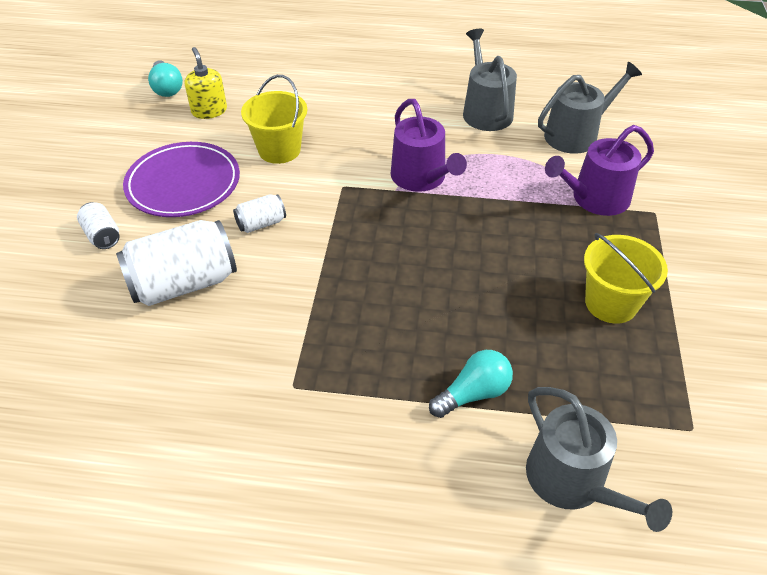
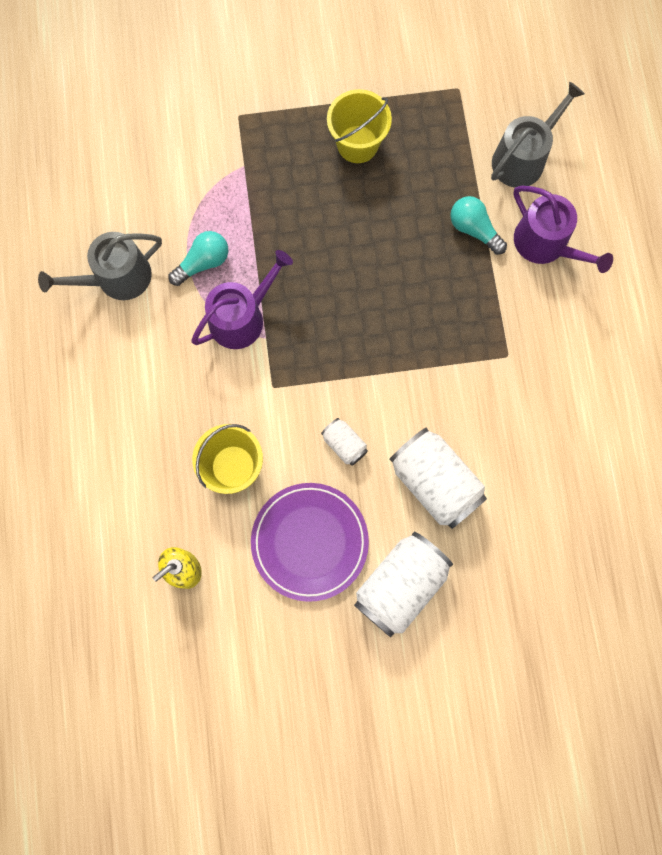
camera: 105 degrees left, 30 degrees up
white can [77,202,120,249] -> white can [354,532,453,637], size x2.03
turquoise light bulb [148,60,183,97] -> turquoise light bulb moved to [169,231,228,286]
grey watering can [538,62,642,154] -> none
purple watering can [545,125,654,216] -> purple watering can moved to [513,186,613,273]

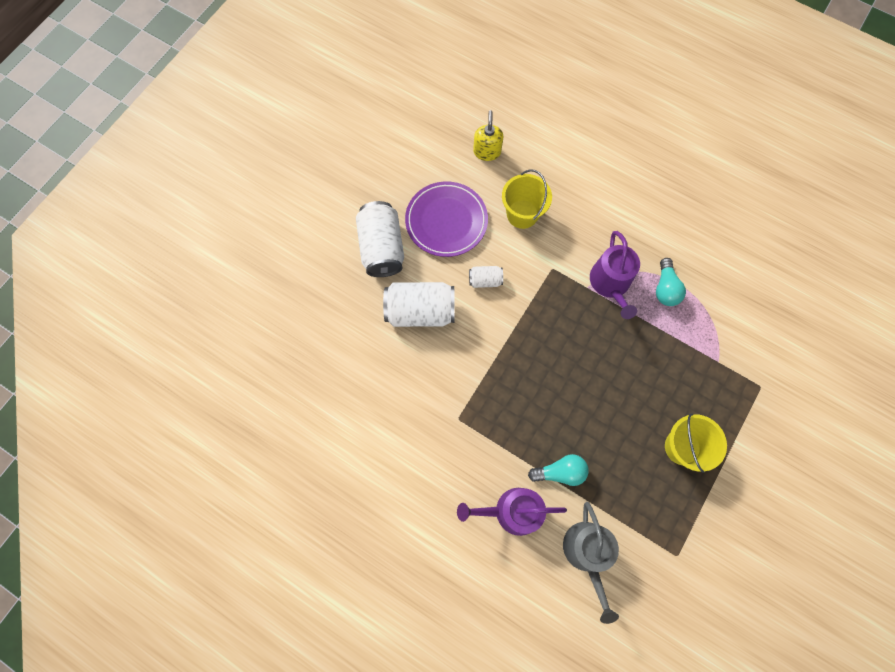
camera: 130 degrees right, 5 degrees down
grey watering can [38,232,162,300] -> none

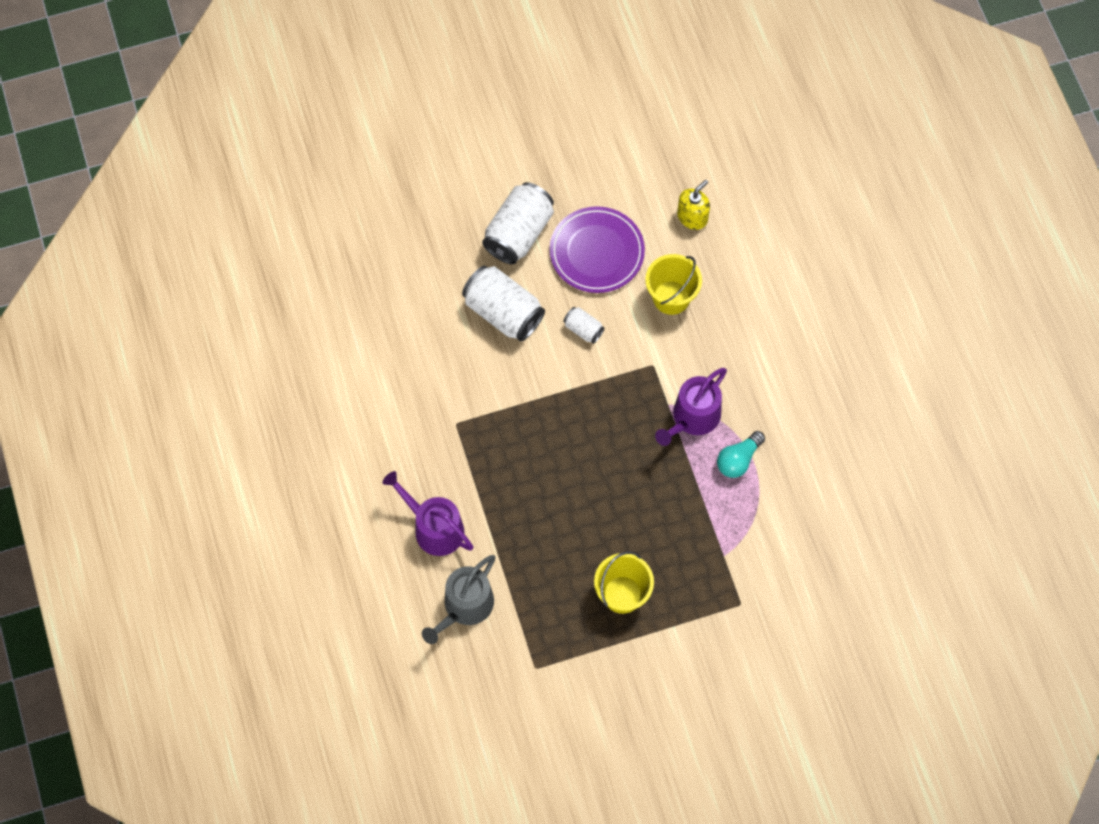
camera: 40 degrees right, 5 degrees down
turquoise light bulb [528,454,589,486] -> none

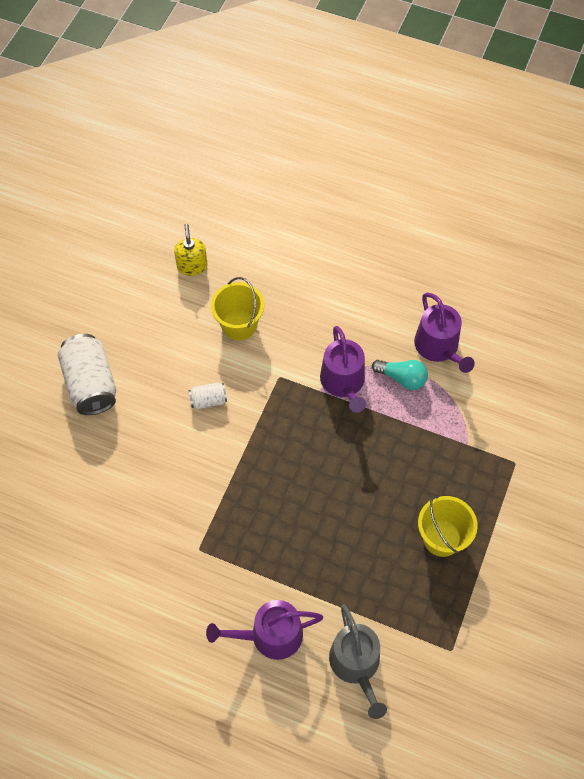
camera: 50 degrees left, 5 degrees down
white can [462,266,545,341] -> none
purple plate [549,206,645,293] -> none
turquoise light bulb [717,431,765,478] -> turquoise light bulb turned 60 degrees counterclockwise [372,360,428,390]
none -> purple watering can [414,292,475,373]

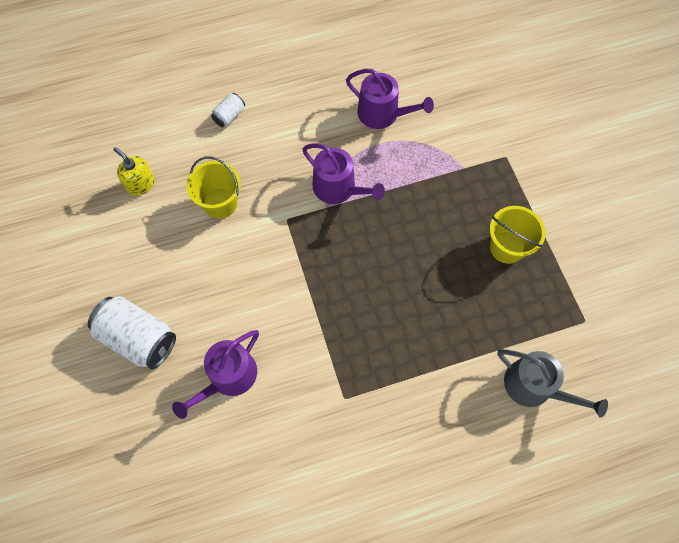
camera: 40 degrees left, 5 degrees up
white can [188,382,227,410] -> white can moved to [211,93,245,127]
purple watering can [206,600,323,660] -> purple watering can moved to [172,330,259,419]
turquoise light bulb [372,360,428,390] -> none

